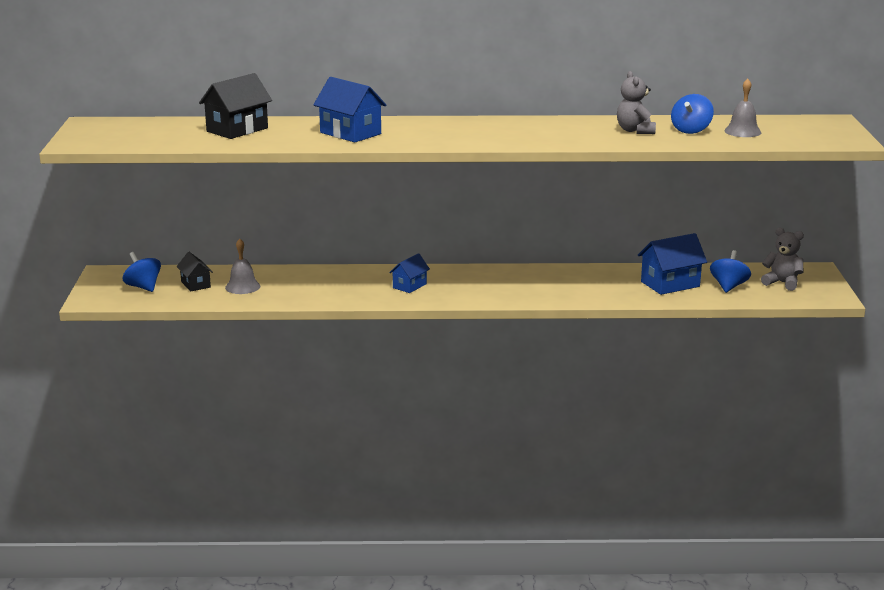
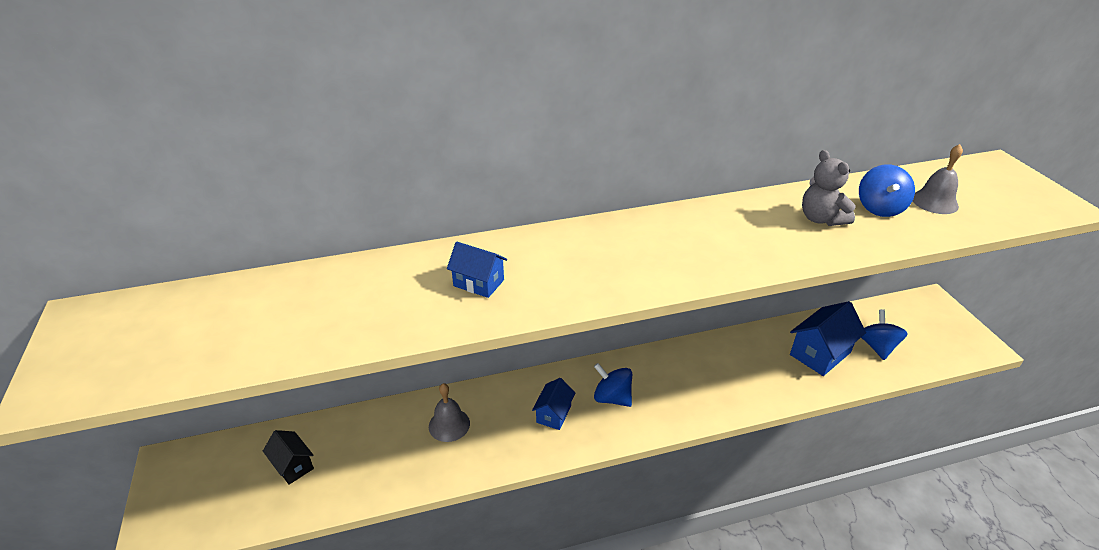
camera: 15 degrees left, 15 degrees up
blue spinning top [123,252,161,292] -> blue spinning top moved to [594,363,632,407]
black house [199,73,272,139] -> none
grey bell [225,239,260,294] -> grey bell moved to [429,383,470,442]
blue house [313,77,386,142] -> blue house [447,242,507,298], size x0.60
grey teddy bear [761,227,804,291] -> none

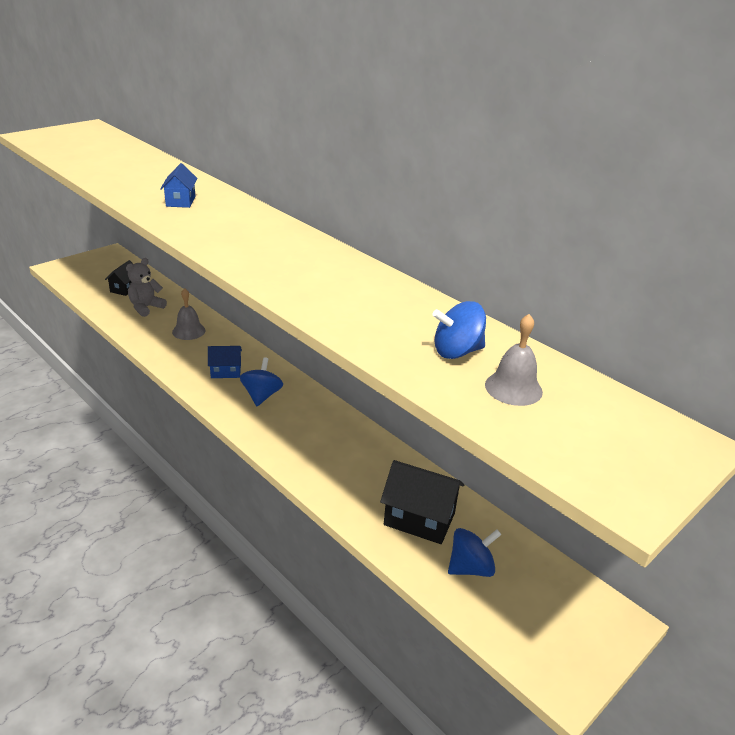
camera: 60 degrees right, 5 degrees down
blue house [790,301,866,376] -> black house [380,460,464,544]
grey teddy bear [802,150,856,226] -> grey teddy bear moved to [126,258,167,317]

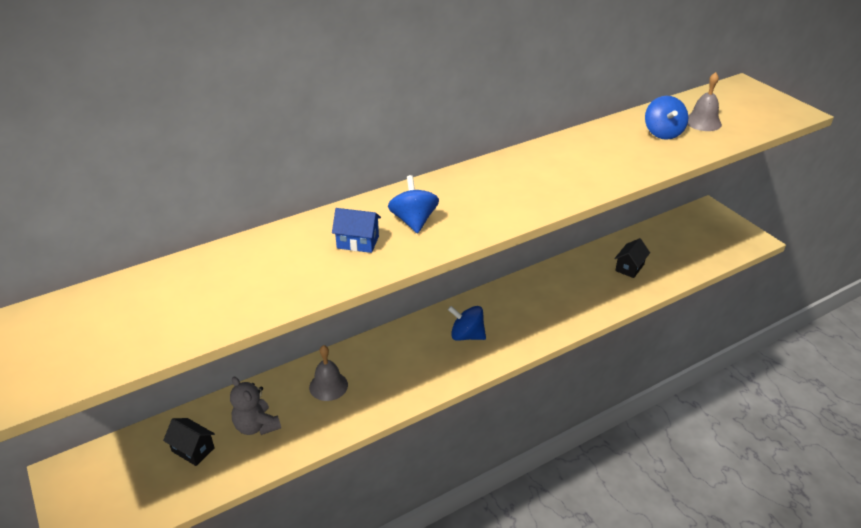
camera: 75 degrees left, 5 degrees up
blue house [208,346,242,378] -> none
black house [380,460,464,544] -> black house [614,238,650,278], size x0.60
blue spinning top [448,528,502,577] -> blue spinning top moved to [388,175,439,233]

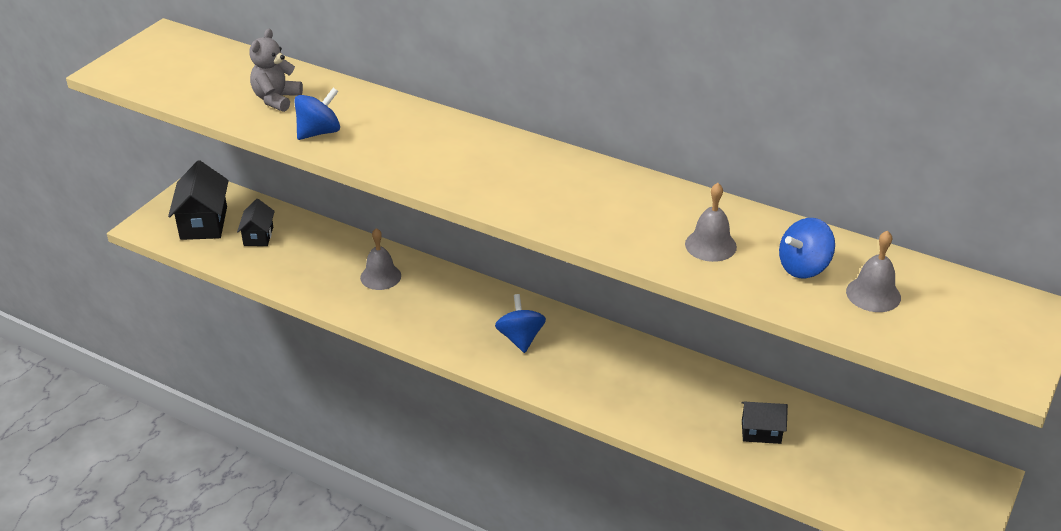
camera: 60 degrees right, 0 degrees up
grey teddy bear [230,377,281,435] -> grey teddy bear moved to [249,29,303,112]
blue house [332,208,381,253] -> none
blue spinning top [388,175,439,233] -> blue spinning top moved to [294,88,340,140]
none -> black house [168,160,229,240]
none -> grey bell [685,183,737,262]

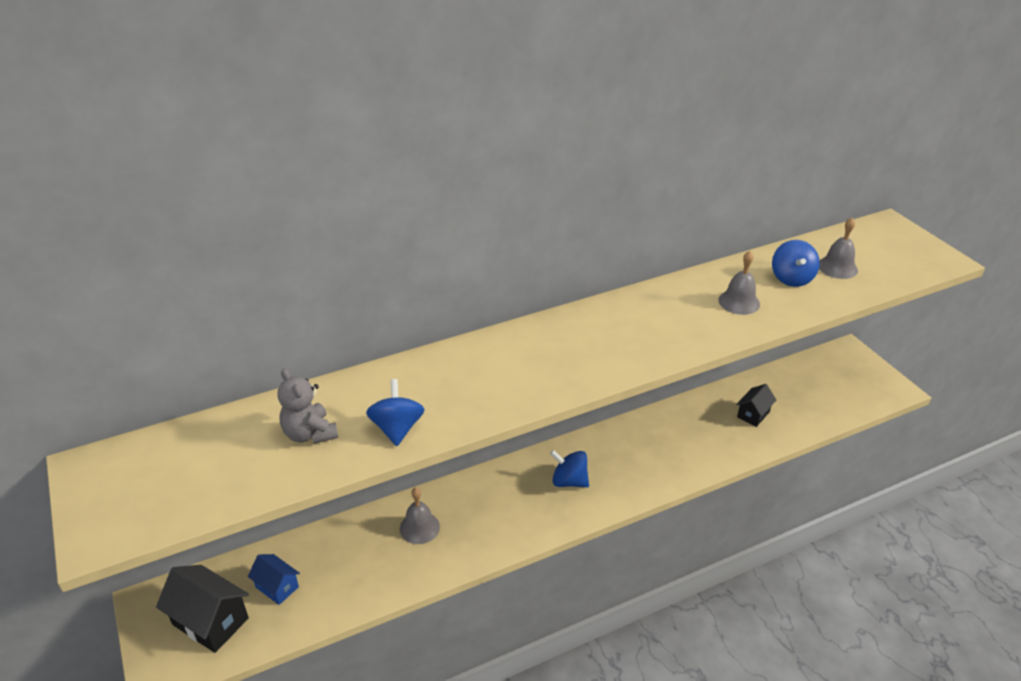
camera: 55 degrees left, 0 degrees up
black house [237,199,275,246] -> blue house [248,554,300,605]

